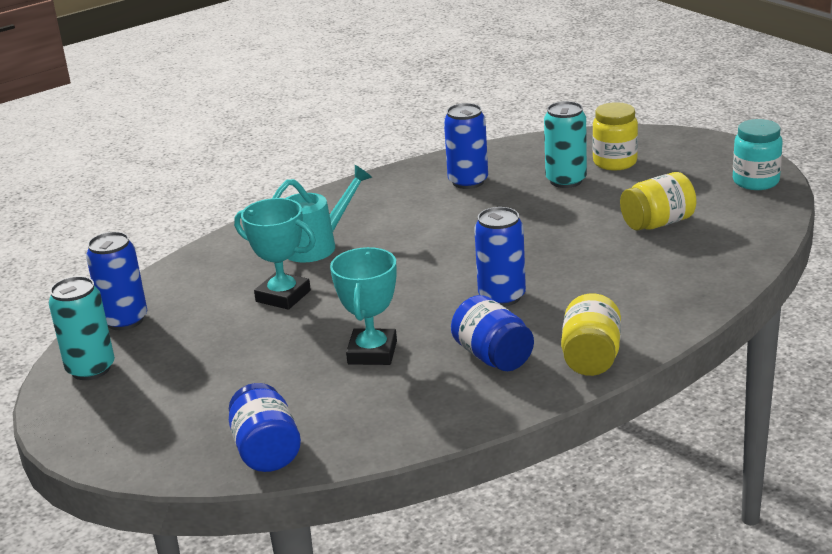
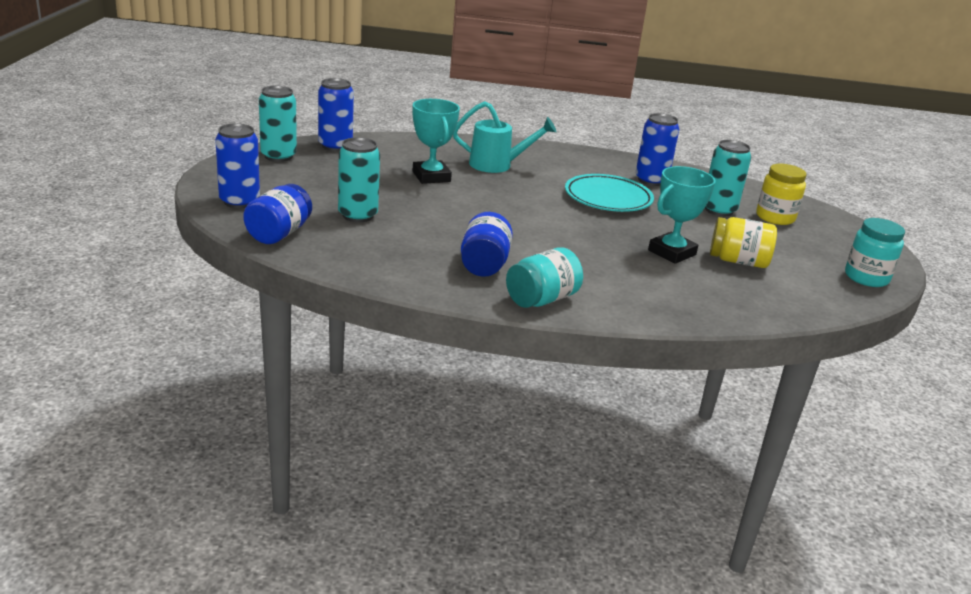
camera: 35 degrees right, 0 degrees up
turquoise trophy [330,247,397,365] -> turquoise trophy moved to [648,166,716,264]
blue can [474,207,526,307] -> blue can moved to [215,123,260,208]
yellow jar [561,293,621,376] -> turquoise jar [506,247,583,308]
none -> turquoise can [338,137,380,222]
none -> turquoise plate [565,174,654,212]

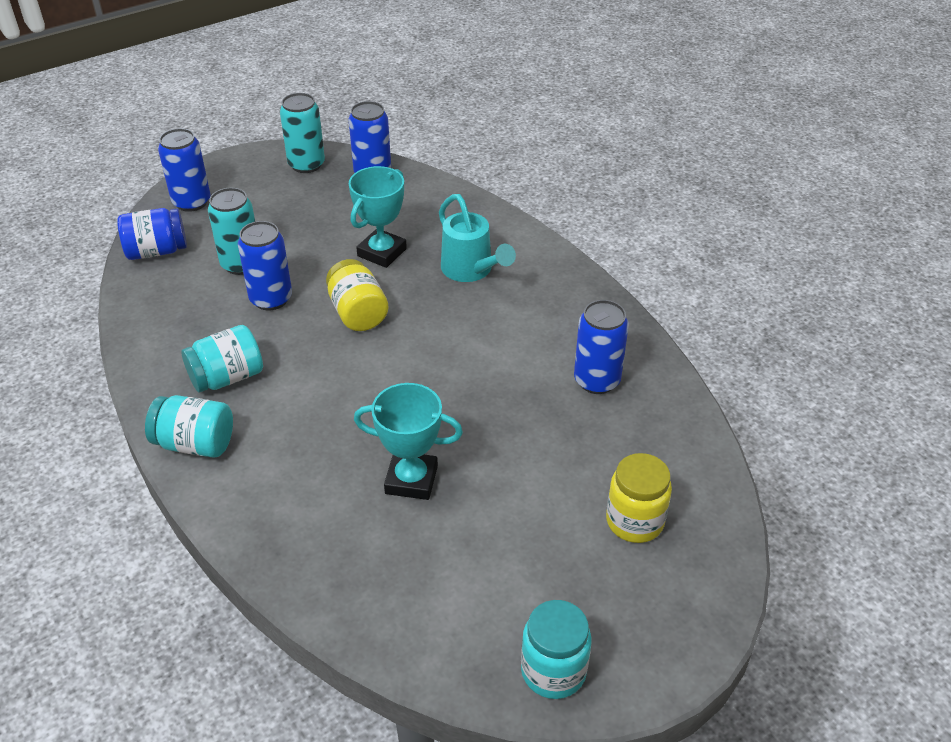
camera: 55 degrees right, 15 degrees up
blue jar [461,212,513,277] -> turquoise jar [181,325,263,393]
turquoise plate [565,174,654,212] -> none
turquoise can [705,140,751,216] -> none
yellow jar [710,217,777,268] -> yellow jar moved to [326,259,389,331]
none -> blue can [238,221,292,311]

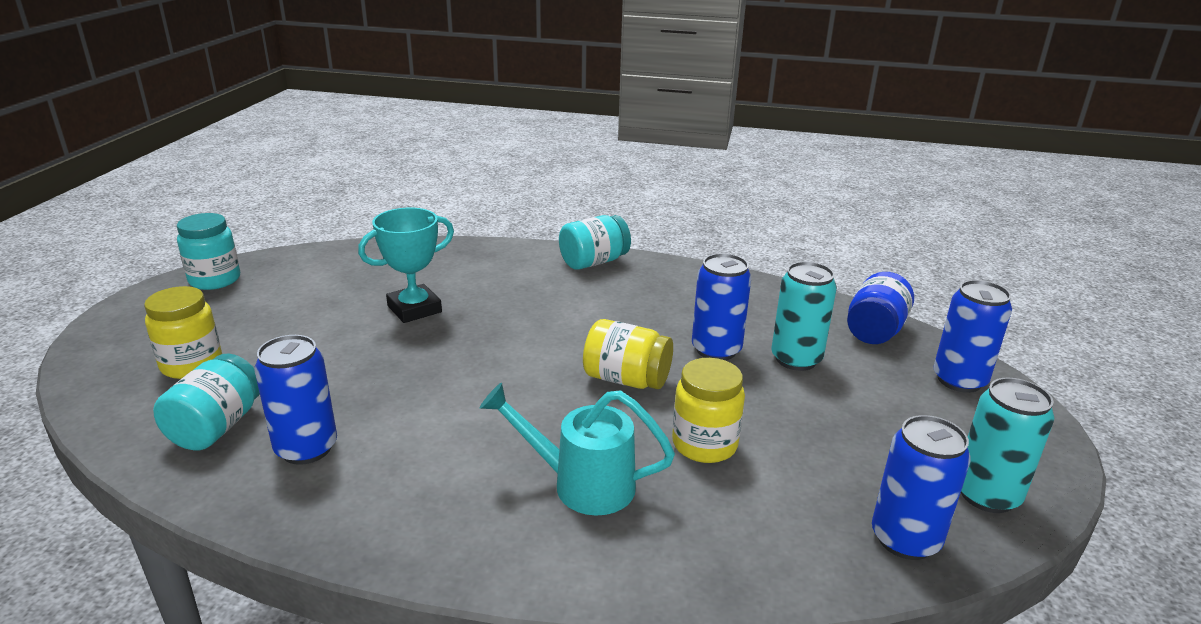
camera: 135 degrees right, 15 degrees down
turquoise jar [181,325,263,393] -> turquoise jar moved to [153,354,260,450]
turquoise trophy [349,166,407,268] -> yellow jar [672,358,745,463]

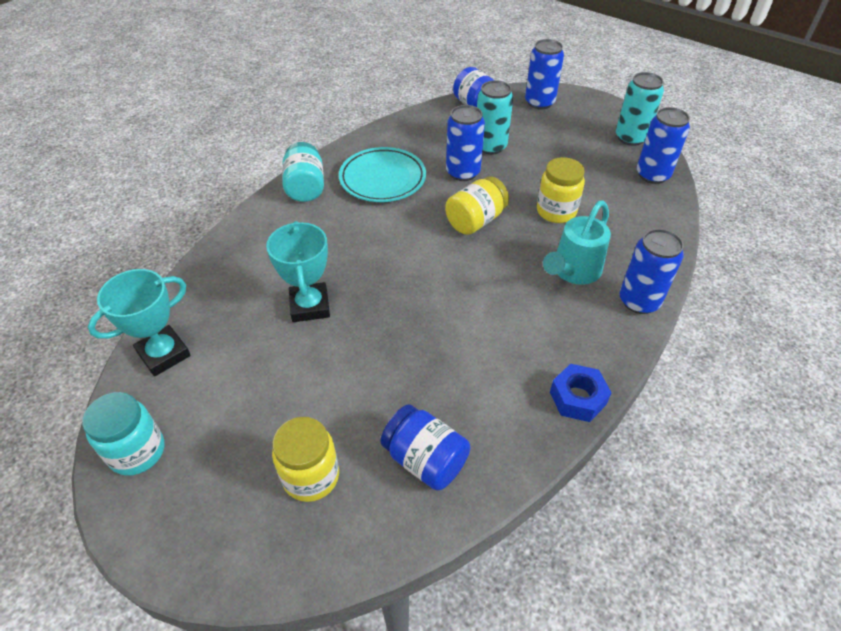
camera: 65 degrees left, 20 degrees up
turquoise jar [153,354,260,450] -> blue jar [380,404,470,491]
blue can [255,335,337,465] -> blue can moved to [620,229,684,314]
none -> turquoise trophy [88,269,191,377]
none -> turquoise plate [339,147,426,202]
none -> blue nut [550,364,612,422]

